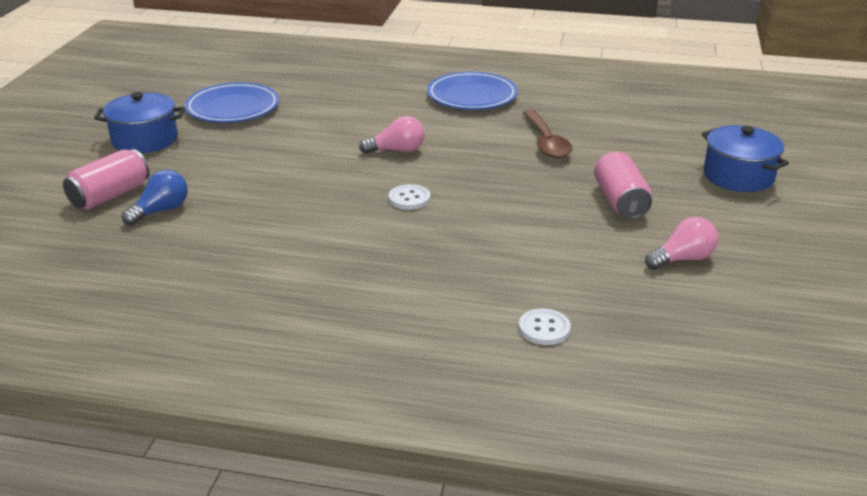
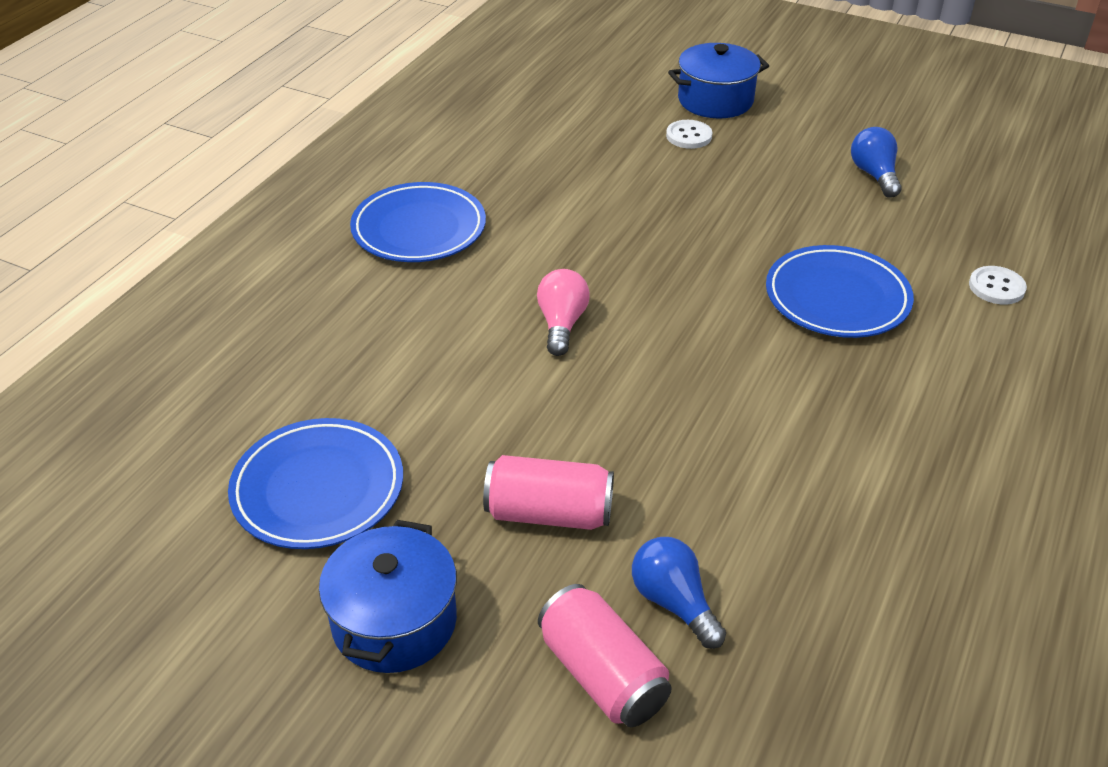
camera: 75 degrees left, 10 degrees up
white button [388,184,430,210] -> white button moved to [666,120,712,149]
brown spoon [523,109,572,158] -> none
pink can [594,152,652,219] -> pink can moved to [483,455,614,530]
pink light bulb [645,217,718,270] -> blue light bulb [851,127,902,198]
none -> blue plate [766,245,914,338]

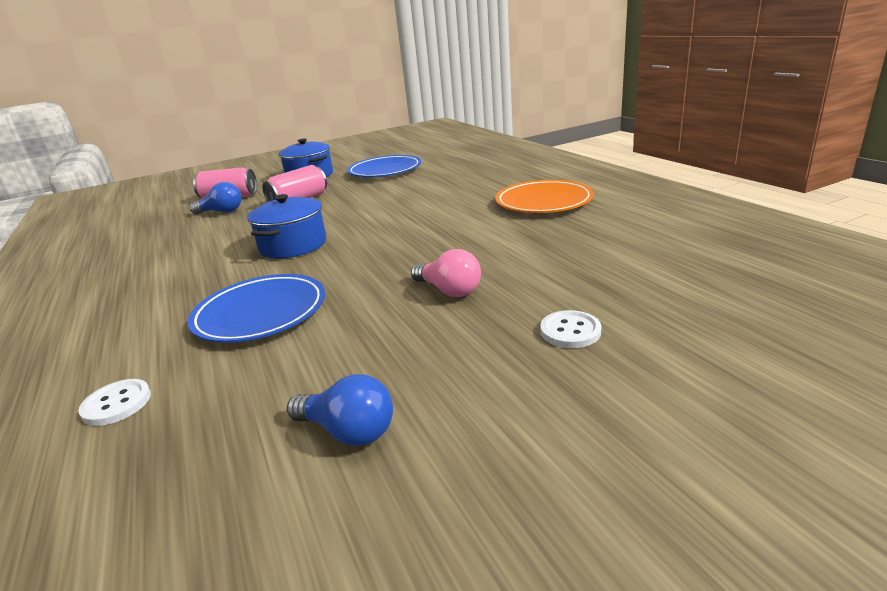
camera: 130 degrees right, 15 degrees down
blue plate [350,182,486,262] -> orange plate [495,180,594,213]
pink light bulb [537,269,590,356] -> pink light bulb moved to [411,249,481,297]
blue pot [668,43,769,118] -> blue pot moved to [247,194,326,259]

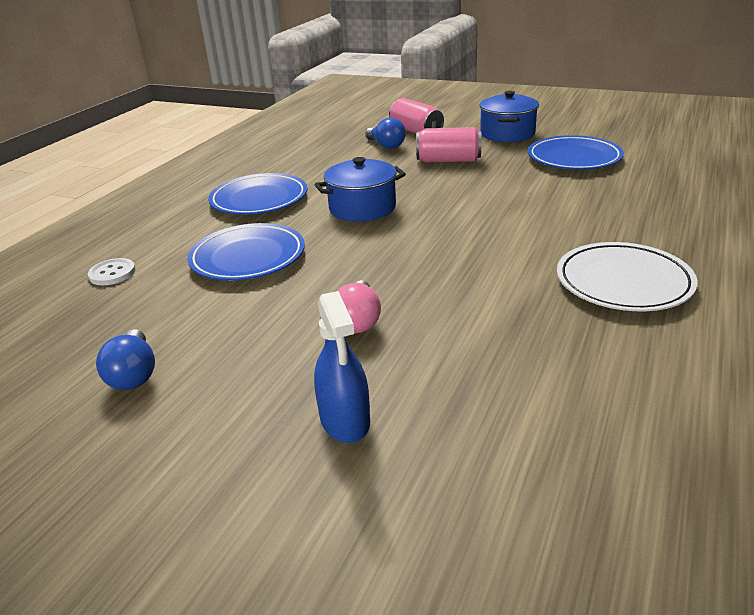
camera: 50 degrees right, 5 degrees up
orange plate [495,180,594,213] -> white plate [557,242,698,311]
white button [540,310,601,348] -> blue spray bottle [314,291,370,443]
none -> blue plate [208,173,307,215]

